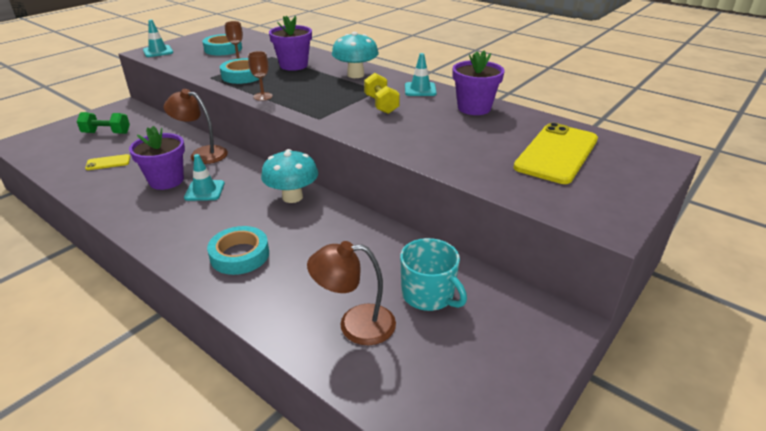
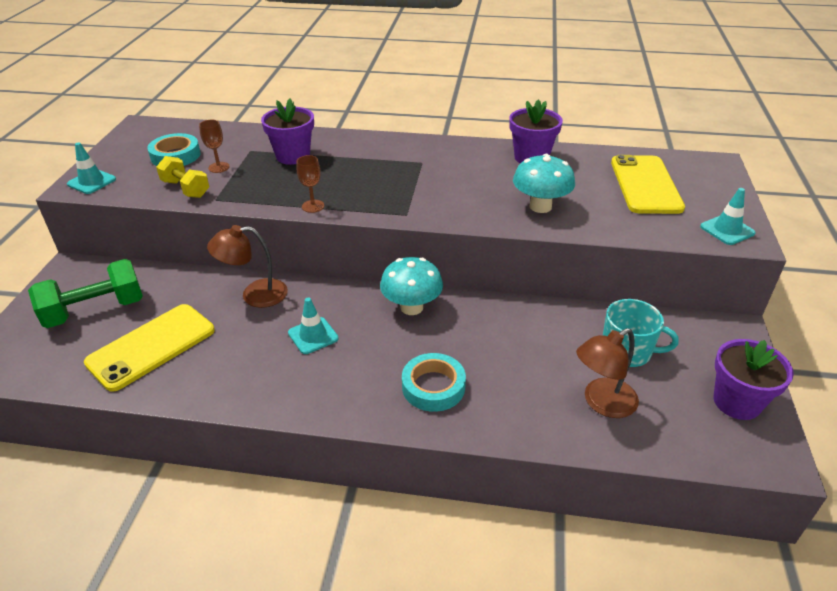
camera: 30 degrees left, 5 degrees up
green dumbbell [77,112,130,134] -> green dumbbell [28,259,143,328], size x1.59
yellow phone [85,154,130,170] -> yellow phone [84,304,215,392], size x2.25
purple flower pot [129,126,185,190] -> purple flower pot moved to [714,339,794,420]
turquoise tape [220,58,259,84] -> none
turquoise mushroom [332,32,379,78] -> turquoise mushroom moved to [513,154,575,213]
yellow dumbbell [364,73,400,114] -> yellow dumbbell moved to [156,156,209,198]
turquoise traffic cone [405,53,437,96] -> turquoise traffic cone moved to [700,188,756,245]

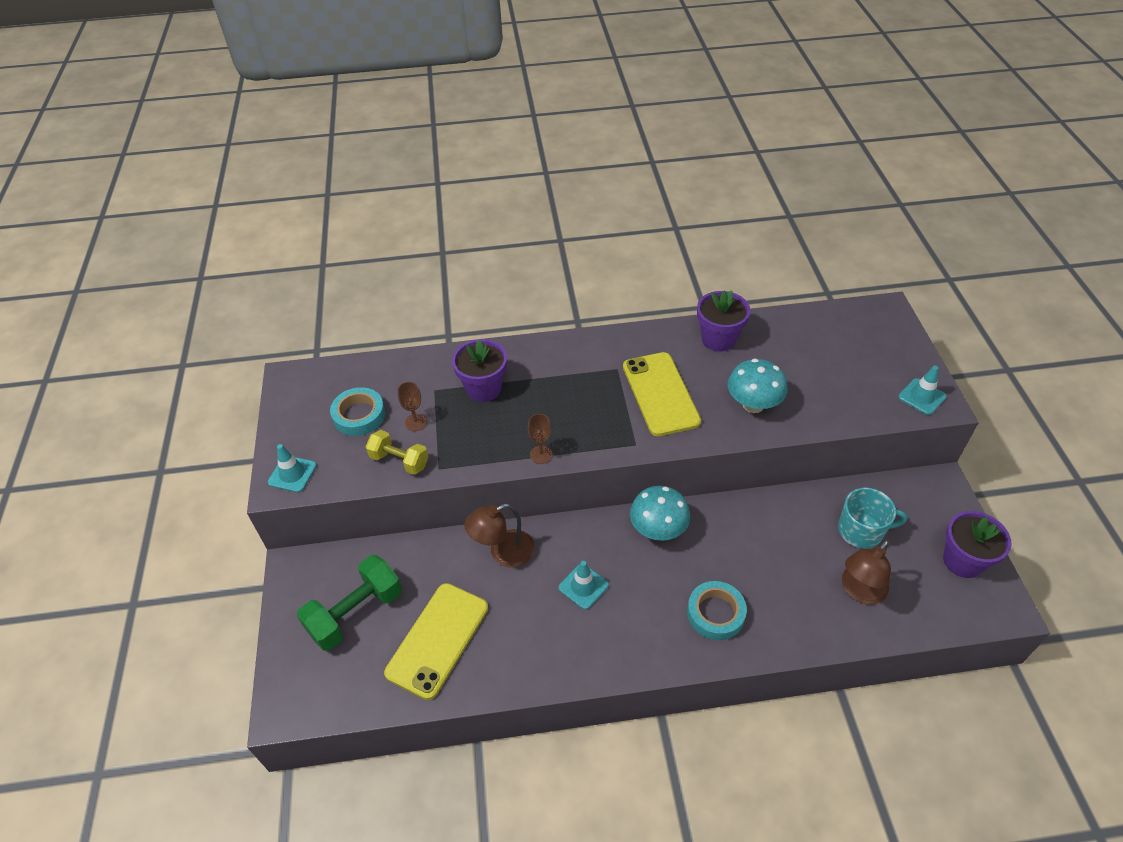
camera: 15 degrees left, 10 degrees up
yellow phone [611,155,685,214] -> yellow phone moved to [623,352,701,436]

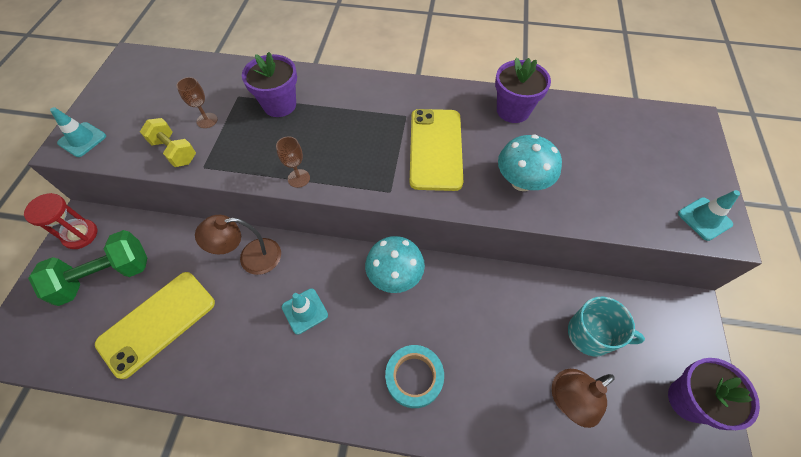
camera: 15 degrees right, 10 degrees up
turquoise tape [330,387,385,436] -> none
none -> red hourglass [24,193,97,249]

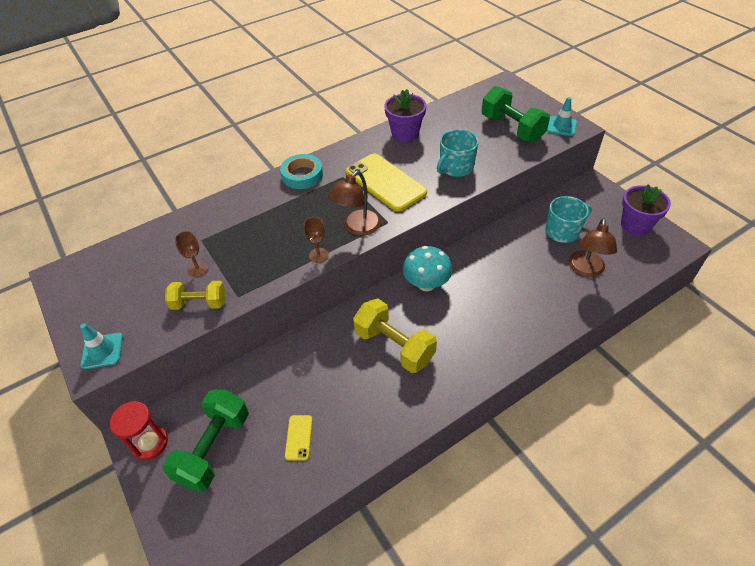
camera: 40 degrees left, 10 degrees down
yellow phone [95,272,215,379] -> yellow phone [285,415,313,460], size x0.45
brown lamp [195,215,281,275] -> brown lamp moved to [328,171,381,236]
purple flower pot [242,52,297,117] -> none
turquoise traffic cone [282,288,328,335] -> yellow dumbbell [353,299,437,373]
turquoise tape [385,345,444,408] -> turquoise tape moved to [280,154,323,189]
turquoise mushroom [498,134,562,191] -> turquoise mug [437,129,479,177]
none -> green dumbbell [482,86,550,142]

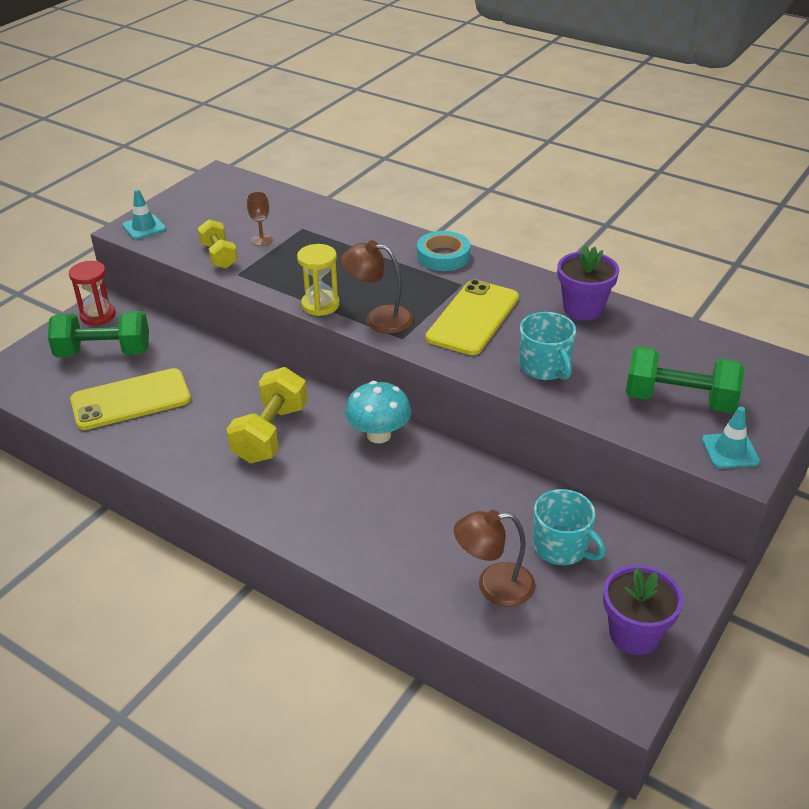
camera: 65 degrees right, 10 degrees down
yellow phone [285,415,313,460] -> yellow phone [70,368,191,430], size x2.25
brown goblet [304,217,329,263] -> yellow hourglass [297,244,340,316]
turquoise mug [437,129,479,177] -> turquoise mug turned 135 degrees counterclockwise [519,312,576,380]
green dumbbell [482,86,550,142] -> green dumbbell turned 75 degrees clockwise [626,346,744,413]

